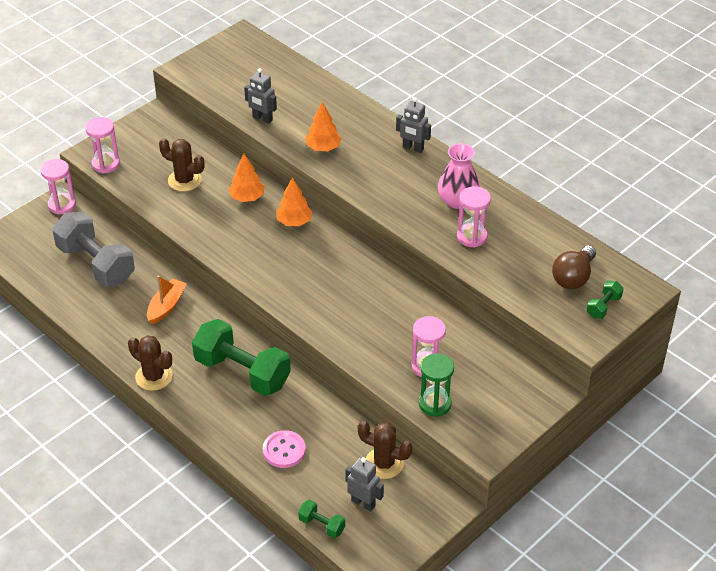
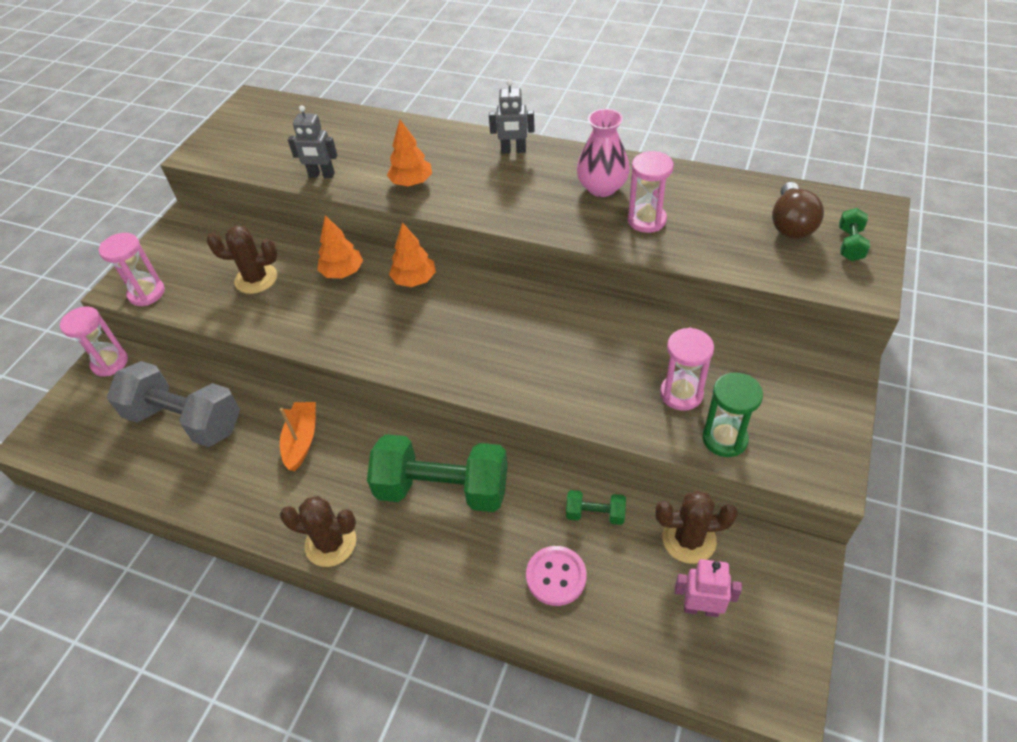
camera: 20 degrees left, 5 degrees up
green dumbbell [298,500,345,538] -> green dumbbell moved to [566,490,626,525]
grey robot [345,457,384,512] -> pink robot [675,559,742,617]

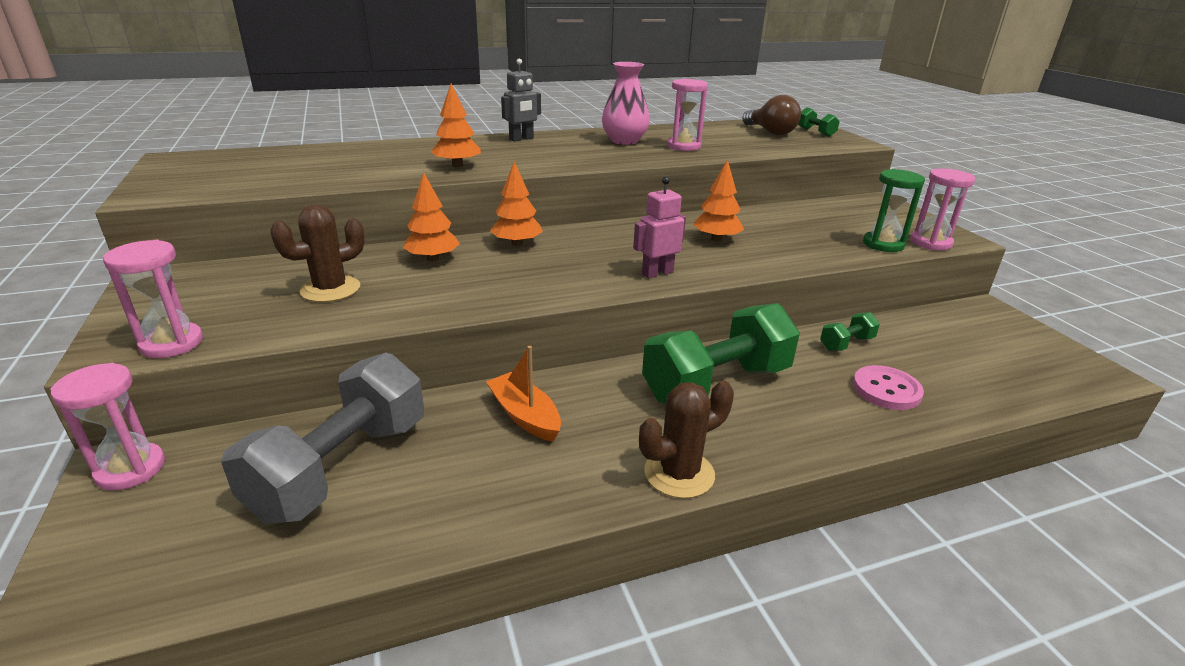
camera: 45 degrees left, 20 degrees down
grey dumbbell [107,361,240,447] -> grey dumbbell turned 45 degrees counterclockwise [221,353,424,524]
grey robot [288,105,337,178] -> none
brown cactus [655,490,738,564] -> none
pink hourglass [660,327,714,411] -> pink hourglass moved to [910,169,975,250]
pink robot [675,559,742,617] -> pink robot moved to [633,177,686,278]
none -> orange tree [693,159,744,242]

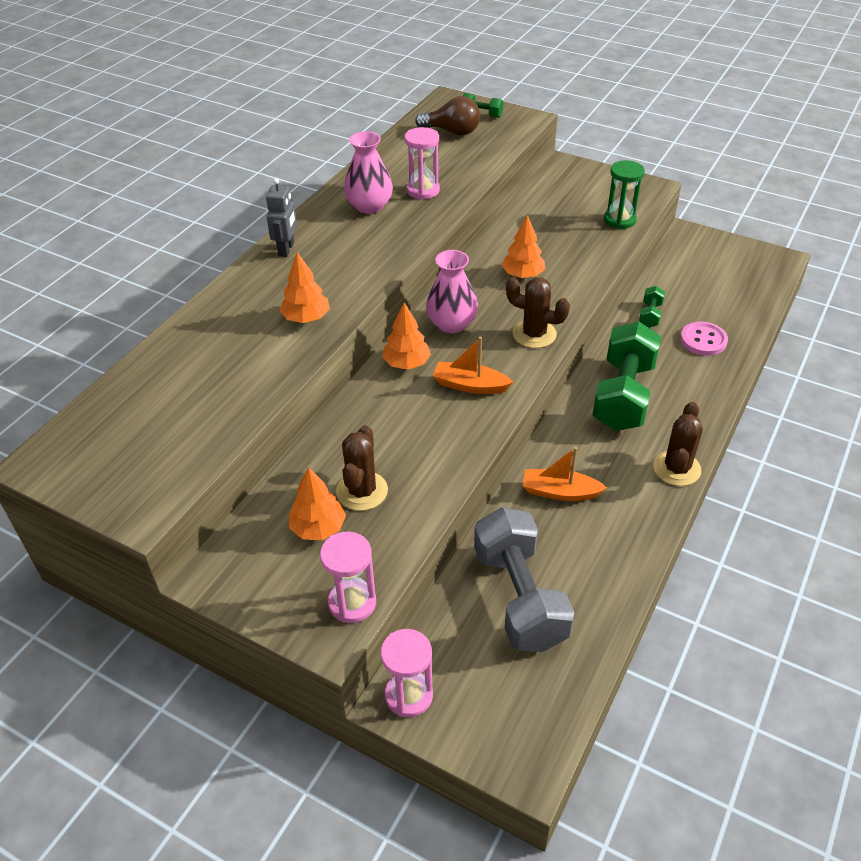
camera: 40 degrees left, 15 degrees up
orange tree [403,172,460,261] -> orange tree moved to [289,467,346,540]
pink robot [633,177,686,278] -> brown cactus [506,277,570,348]
pink hourglass [910,169,975,250] -> none
none -> pink vase [426,250,478,334]
none -> orange boat [433,337,513,394]

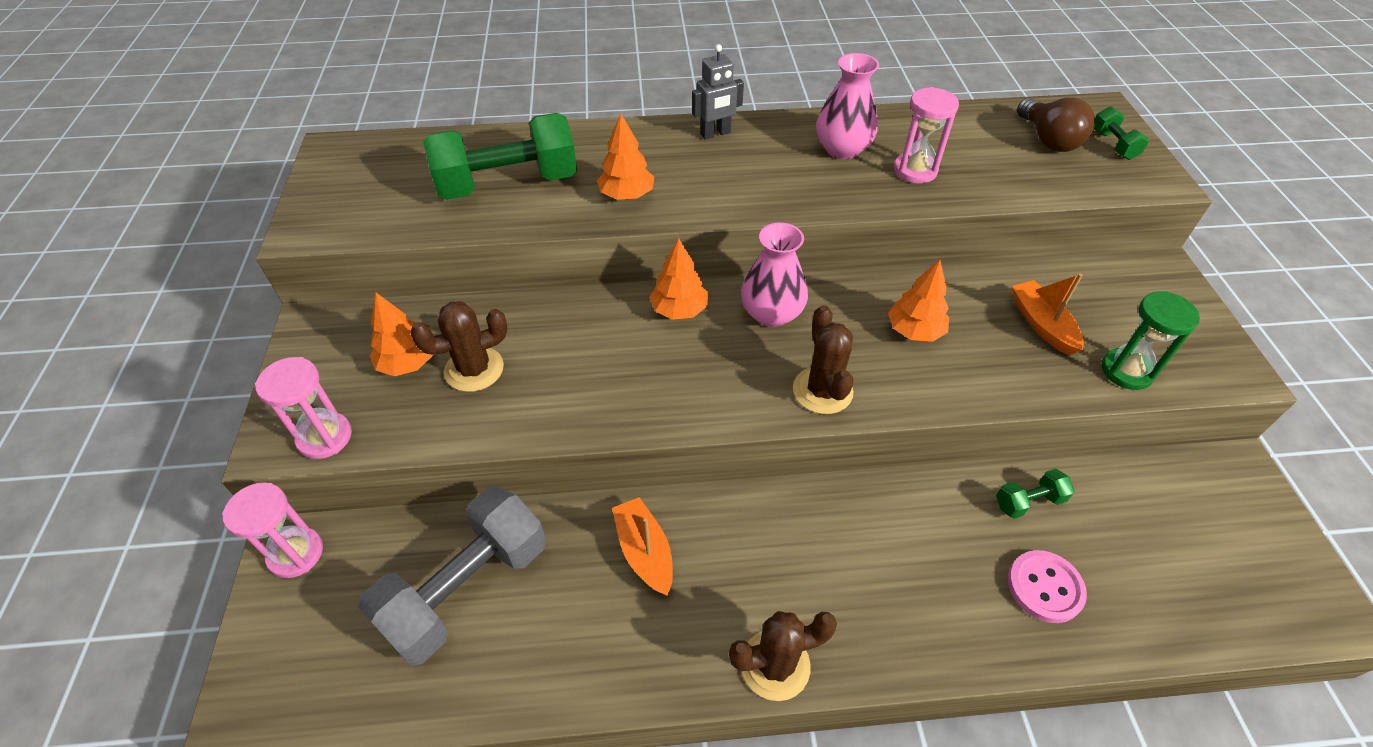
camera: 55 degrees right, 5 degrees up
orange boat [433,337,513,394] -> orange boat moved to [1012,273,1084,355]
green dumbbell [593,321,661,431] -> green dumbbell moved to [423,113,577,200]

